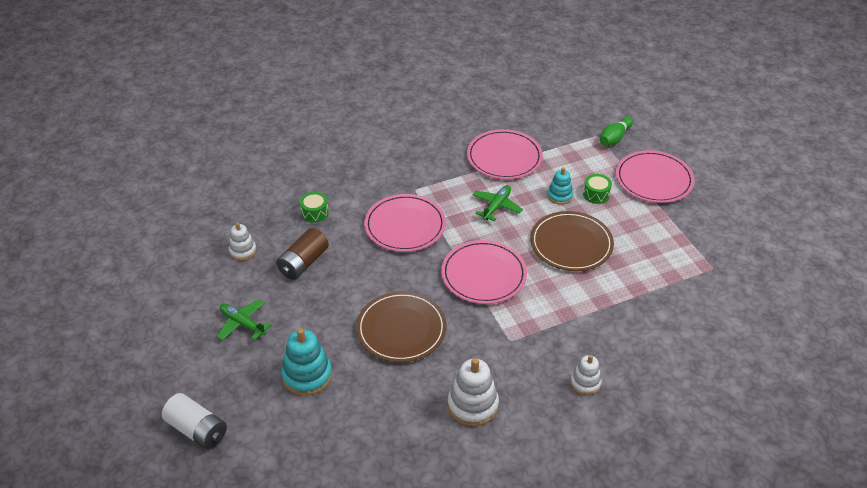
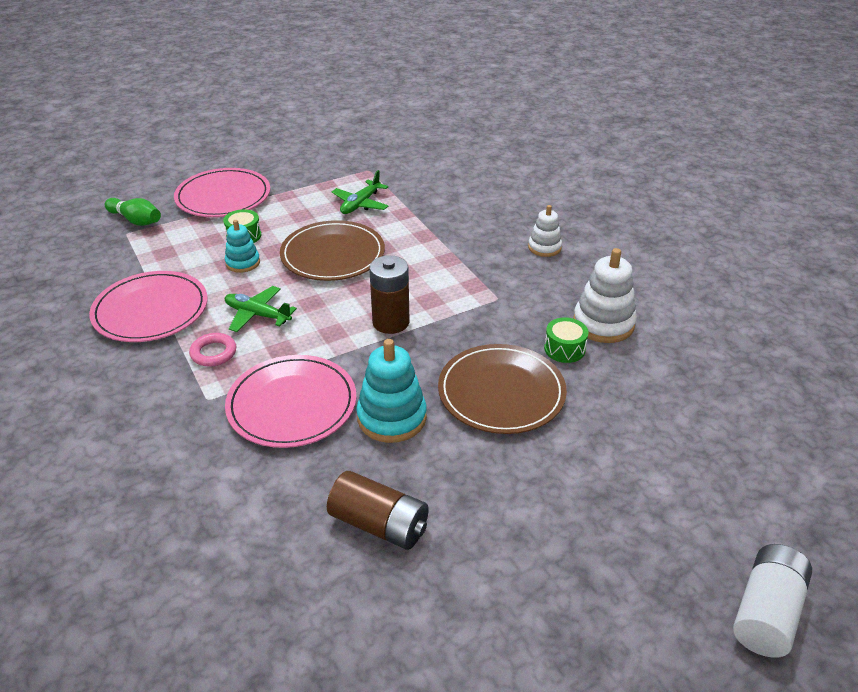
camera: 95 degrees left, 5 degrees down
green plane [217,299,271,340] -> green plane moved to [332,170,389,214]
white stacking toy [229,222,257,261] -> none
turquoise stacking toy [281,328,332,396] -> turquoise stacking toy moved to [356,339,427,443]
green drum [300,192,329,223] -> green drum moved to [544,317,588,363]
pink plate [441,240,527,304] -> brown battery [369,255,410,334]
none -> pink ring [189,333,236,367]

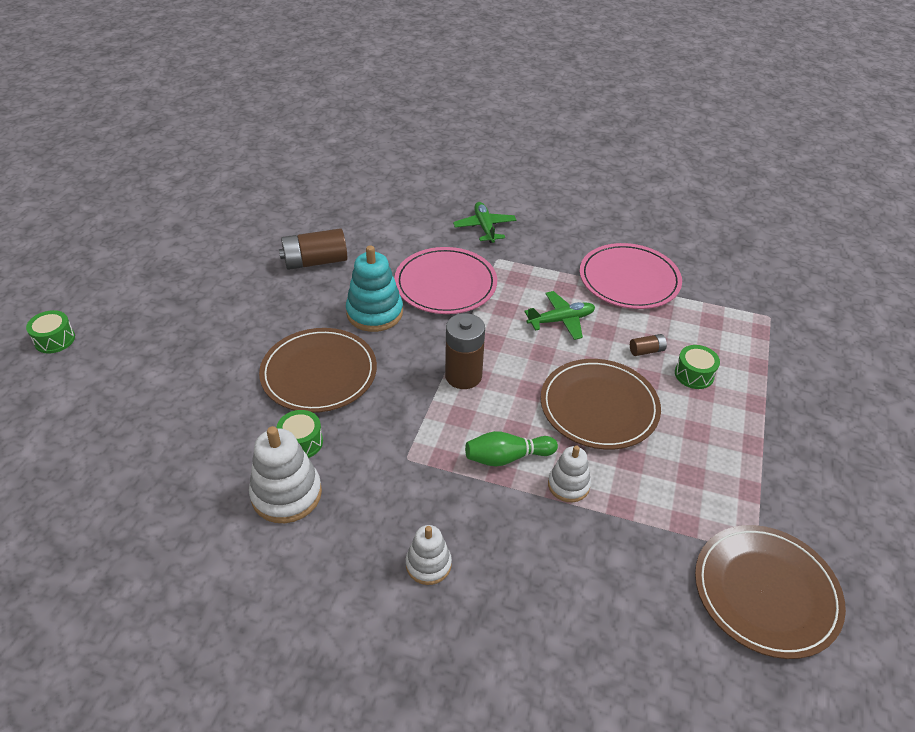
camera: 135 degrees right, 5 degrees up
green bowling pin [105,198,161,226] -> green bowling pin moved to [465,431,558,466]
pink plate [174,168,270,217] -> none
pink ring [189,333,236,367] -> none
turquoise stacking toy [225,220,260,273] -> brown battery [630,334,667,356]
green plane [332,170,389,214] -> green plane moved to [453,202,517,243]
white battery [733,544,812,658] -> green drum [26,310,75,353]
none -> white stacking toy [548,445,591,502]
none -> brown plate [695,525,846,659]

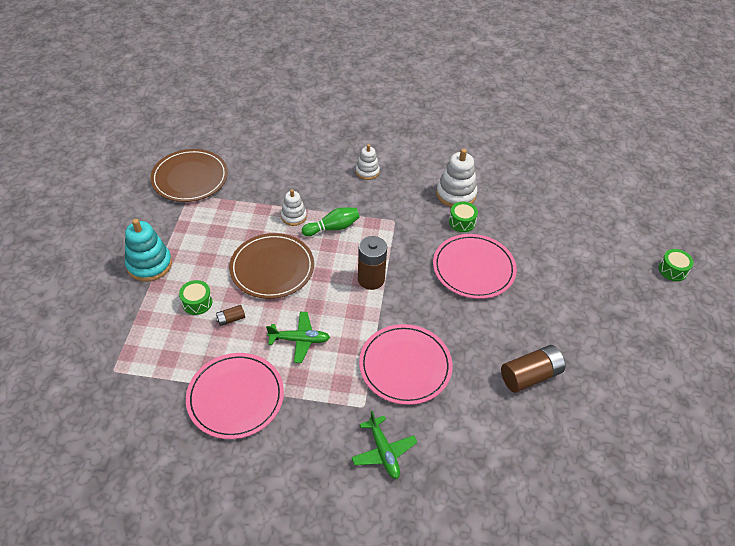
camera: 170 degrees right, 5 degrees up
brown plate [259,328,377,413] -> pink plate [433,234,517,299]
turquoise stacking toy [346,245,403,332] -> turquoise stacking toy moved to [125,219,172,282]
green plane [524,291,595,340] -> green plane turned 150 degrees counterclockwise [266,312,330,363]

